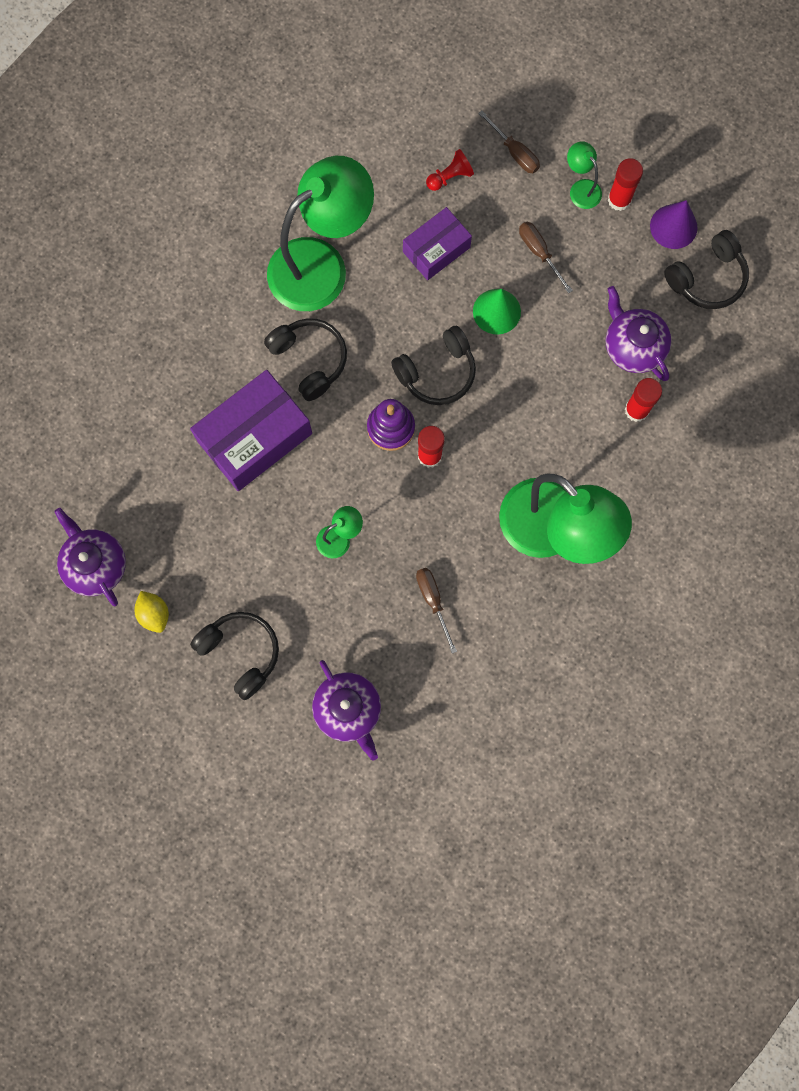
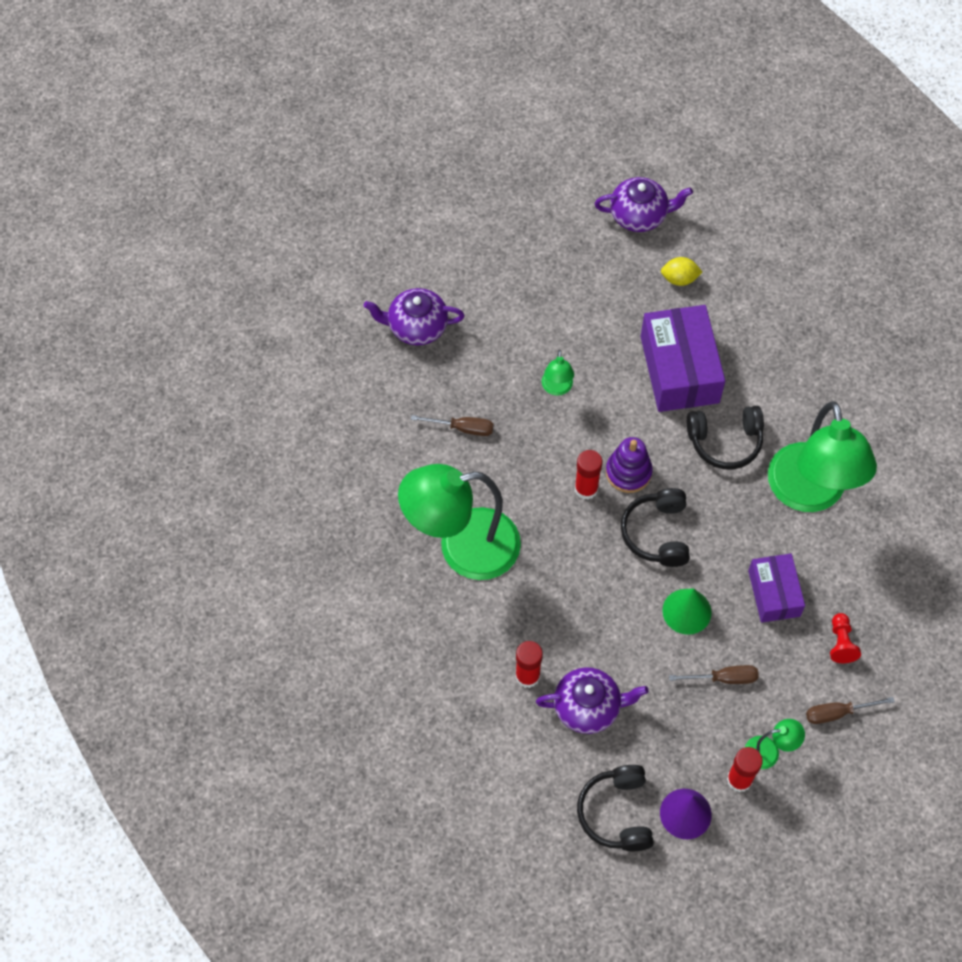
camera: 120 degrees right, 15 degrees down
yellow lemon [134,591,169,633] -> yellow lemon moved to [661,257,702,286]
black headphones [190,612,279,700] -> none

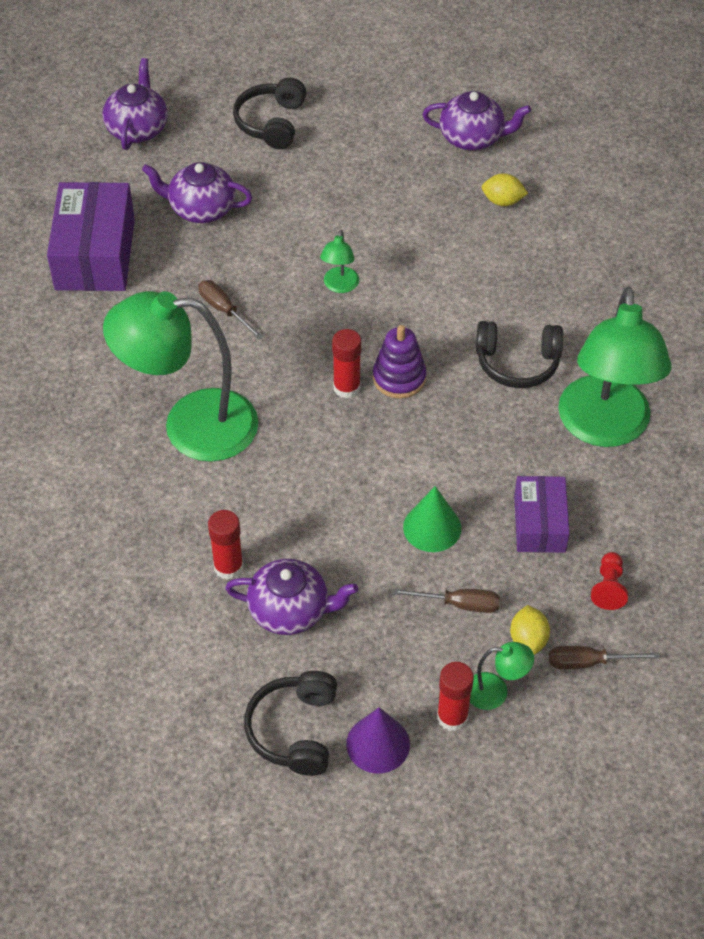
camera: 10 degrees right, 10 degrees down
brown screwdriver [411,415,494,436] -> brown screwdriver turned 150 degrees counterclockwise [198,280,264,340]
black headphones [621,488,690,567] -> black headphones moved to [233,78,306,149]
purple box [641,305,725,412] -> purple box moved to [47,182,135,291]
none -> purple teapot [102,58,168,150]
none -> yellow lemon [510,605,550,655]

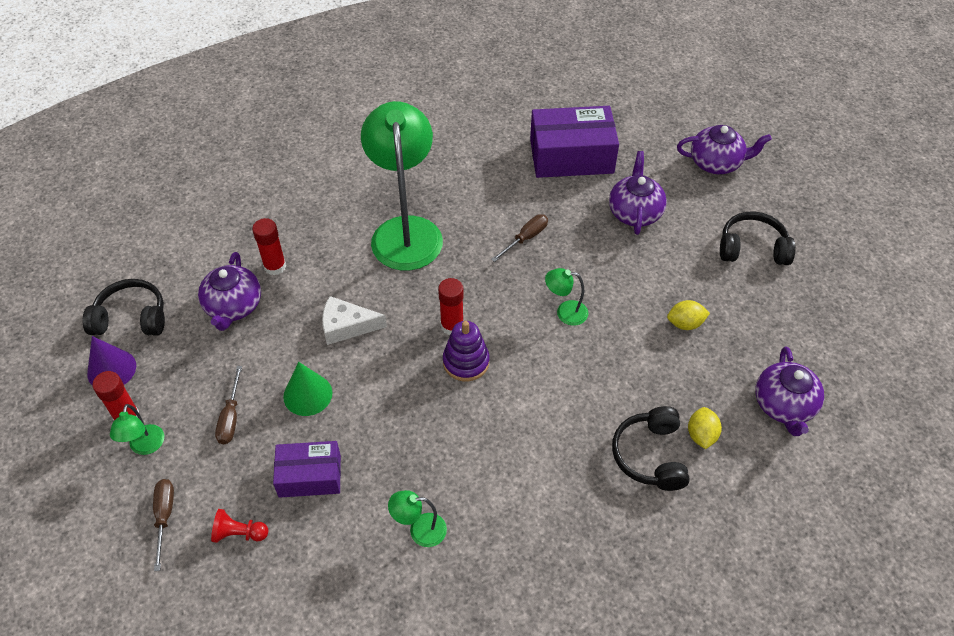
camera: 85 degrees right, 0 degrees up
black headphones [476,321,563,388] -> black headphones moved to [612,406,690,491]
yellow lemon [510,605,550,655] -> yellow lemon moved to [667,300,710,330]
green lamp [558,286,671,447] -> green lamp [388,490,447,547], size x0.41
none -> white cheese [322,296,387,345]

